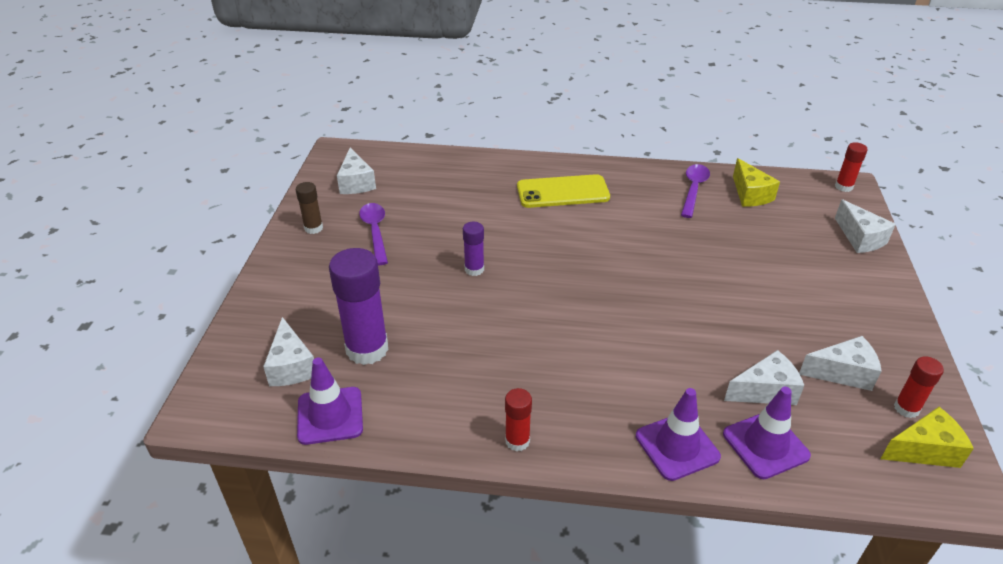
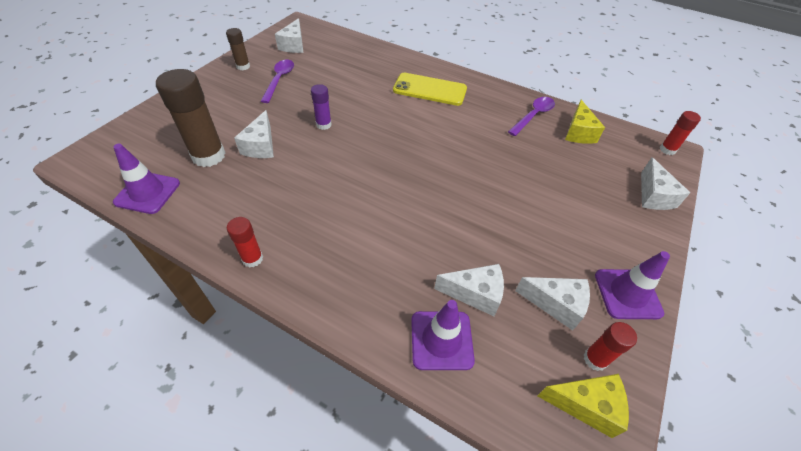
camera: 20 degrees right, 10 degrees up
white cheese [263,317,314,386] -> white cheese moved to [234,110,274,158]
purple glue stick [329,248,389,365] -> brown glue stick [156,69,225,167]
purple traffic cone [636,388,721,481] -> purple traffic cone moved to [595,251,670,319]

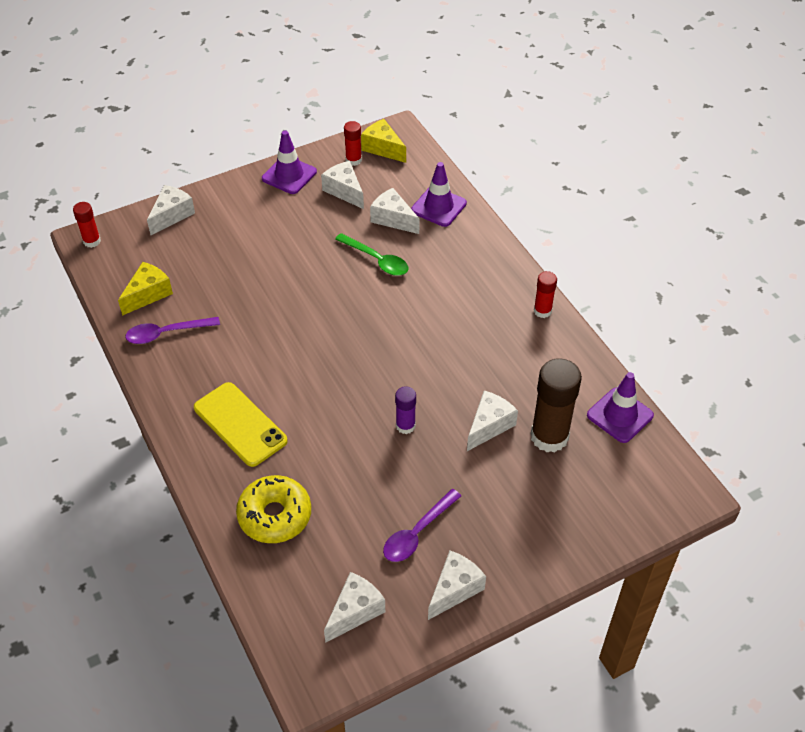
camera: 145 degrees left, 0 degrees up
brown glue stick [226,28,250,70] -> white cheese [428,551,486,620]
none -> yellow donut [236,475,311,543]
none -> green spoon [335,233,409,276]

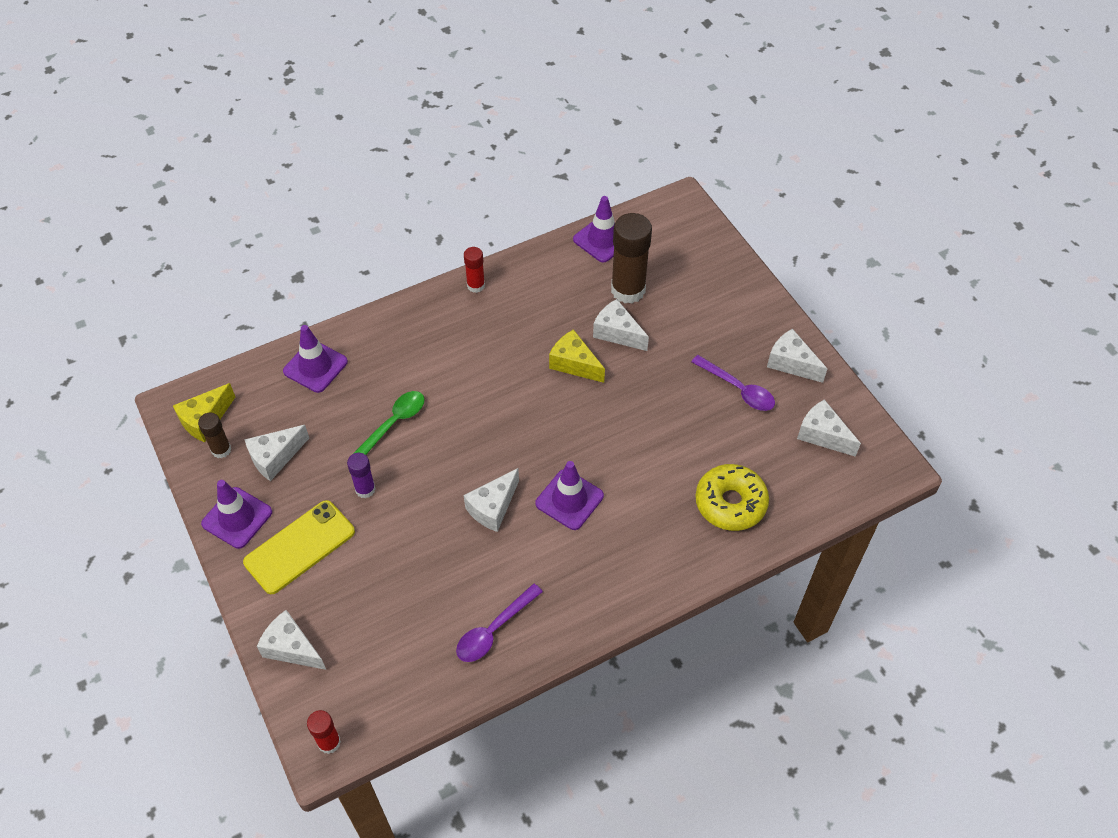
camera: 90 degrees left, 5 degrees up
yellow cheese [118,262,173,316] -> yellow cheese moved to [549,329,605,383]
purple spoon [125,317,220,344] -> purple spoon turned 60 degrees clockwise [456,583,543,662]
yellow phone [194,382,288,467] -> yellow phone moved to [243,500,355,594]
red glue stick [344,121,362,166] -> brown glue stick [198,413,231,458]
white cheese [370,188,420,234] -> white cheese moved to [464,468,519,532]
purple glue stick [395,386,416,434] -> purple glue stick moved to [347,453,376,498]
none -> purple traffic cone [535,461,604,530]

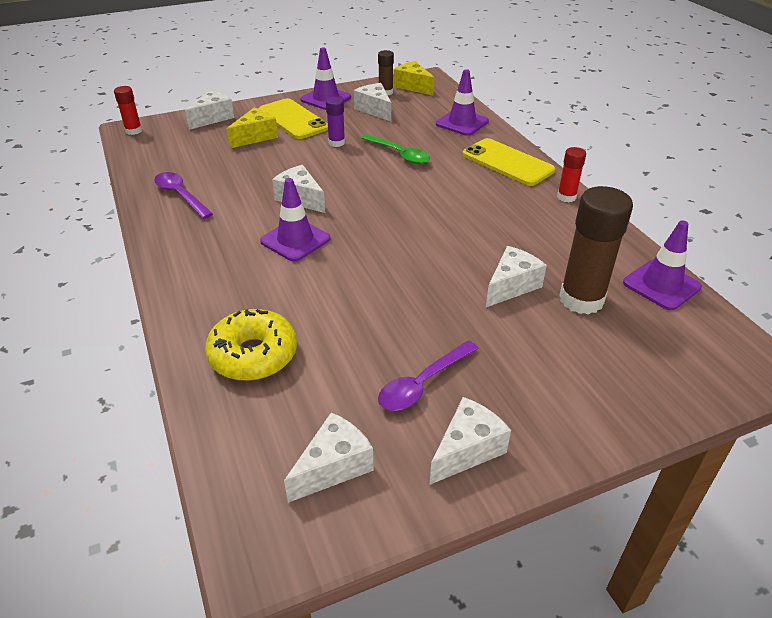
camera: 95 degrees right, 15 degrees down
yellow cheese [549,329,605,383] -> yellow cheese moved to [227,108,278,148]
none -> yellow phone [462,138,555,186]

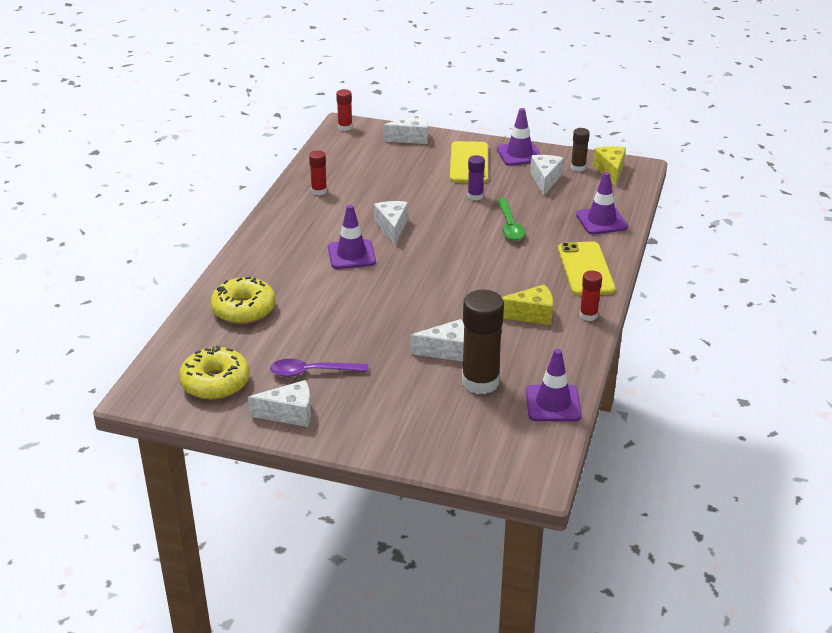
camera: 40 degrees right, 5 degrees down
purple spoon [154,172,213,219] -> red glue stick [309,150,327,195]
yellow cheese [227,108,278,148] -> yellow cheese moved to [502,284,553,325]
white cheese [284,412,374,503] -> yellow donut [179,346,250,400]

